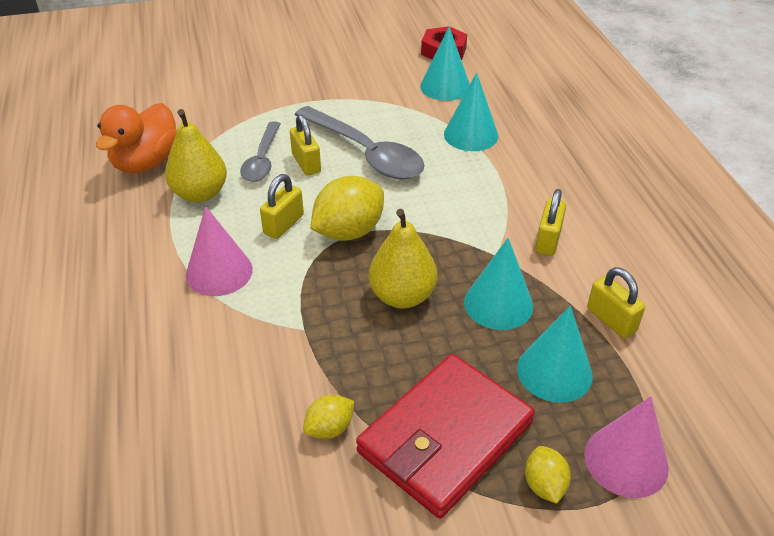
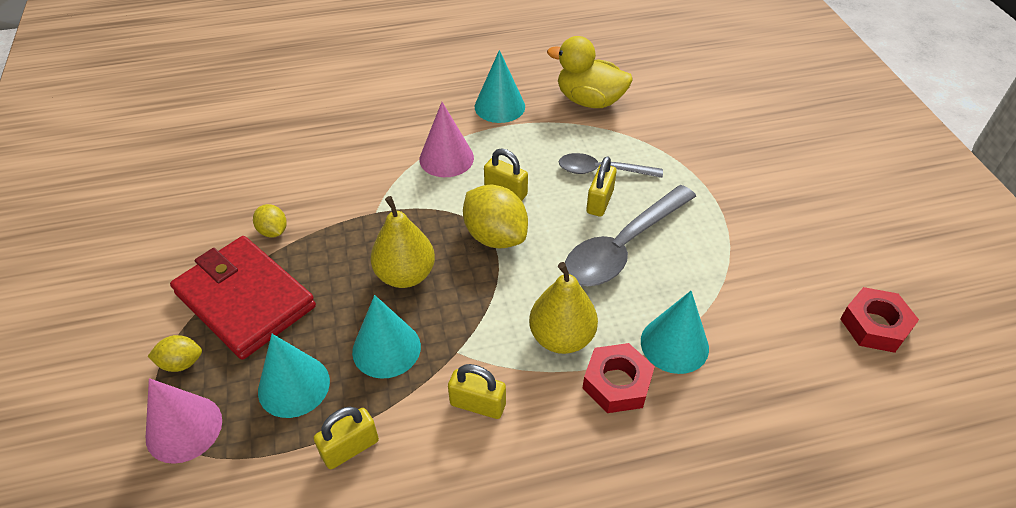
camera: 90 degrees right, 5 degrees up
orange duck [96,103,177,173] -> yellow duck [547,36,632,108]
yellow pear [165,109,227,203] -> yellow pear moved to [529,262,598,354]
yellow padlock [290,114,321,175] -> yellow padlock turned 45 degrees counterclockwise [586,156,617,217]
turquoise cone [420,27,470,101] -> turquoise cone moved to [475,50,525,123]
none -> red nut [582,343,655,413]

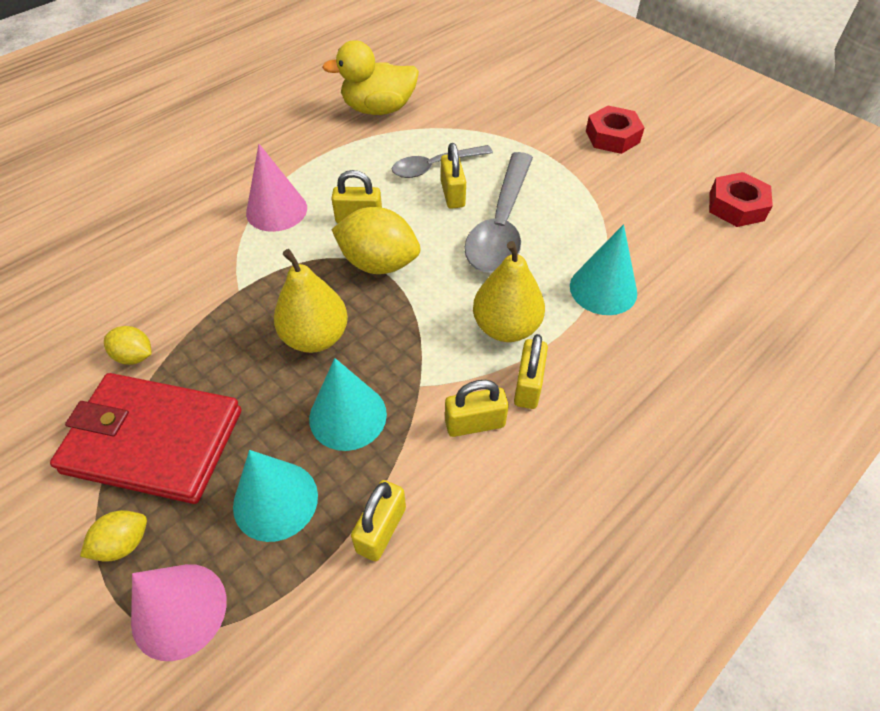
camera: 30 degrees left, 5 degrees up
turquoise cone [475,50,525,123] -> none
red nut [582,343,655,413] -> red nut moved to [586,106,645,154]
none -> yellow padlock [514,334,548,409]

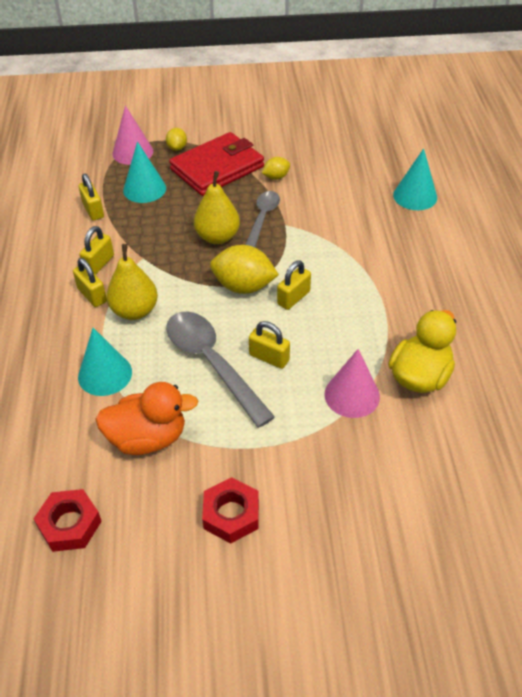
camera: 130 degrees right, 5 degrees down
pink cone [246,144,307,232] -> pink cone moved to [324,349,380,418]
turquoise cone [309,358,387,451] -> turquoise cone moved to [393,148,437,210]
yellow lemon [331,207,421,274] -> yellow lemon turned 45 degrees clockwise [210,245,279,294]
grey spoon [392,145,493,178] -> grey spoon moved to [245,191,280,247]
none -> orange duck [95,382,198,455]

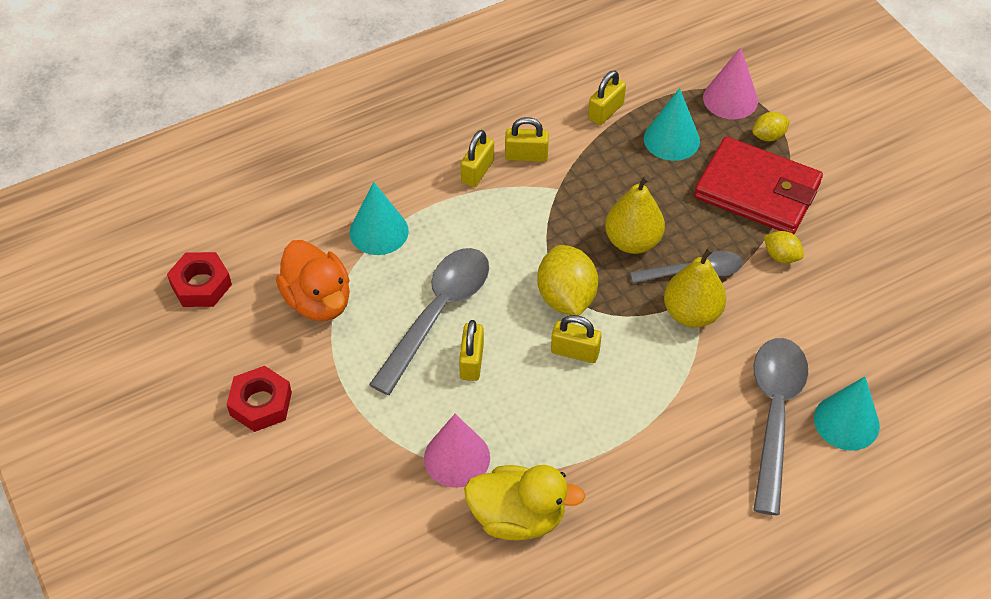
camera: 65 degrees right, 5 degrees up
yellow pear [107,244,158,320] -> yellow pear moved to [664,247,726,328]
none -> grey spoon [753,338,808,515]

